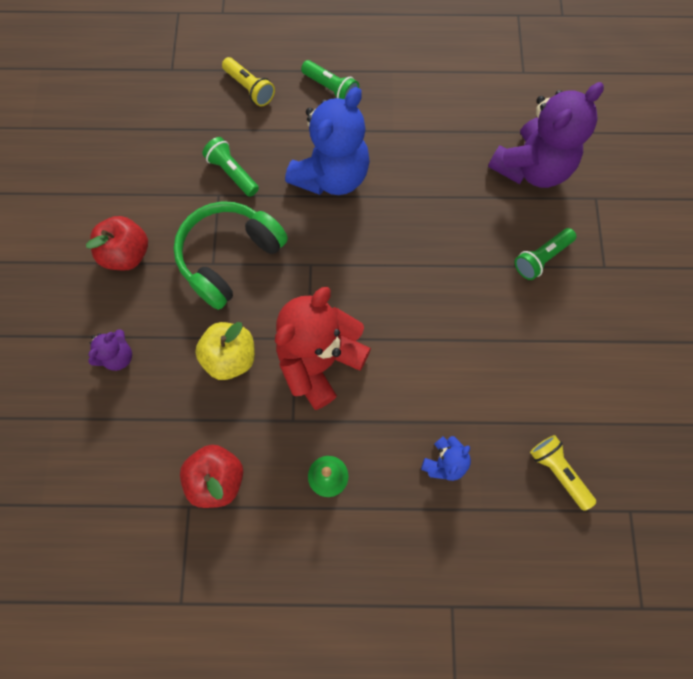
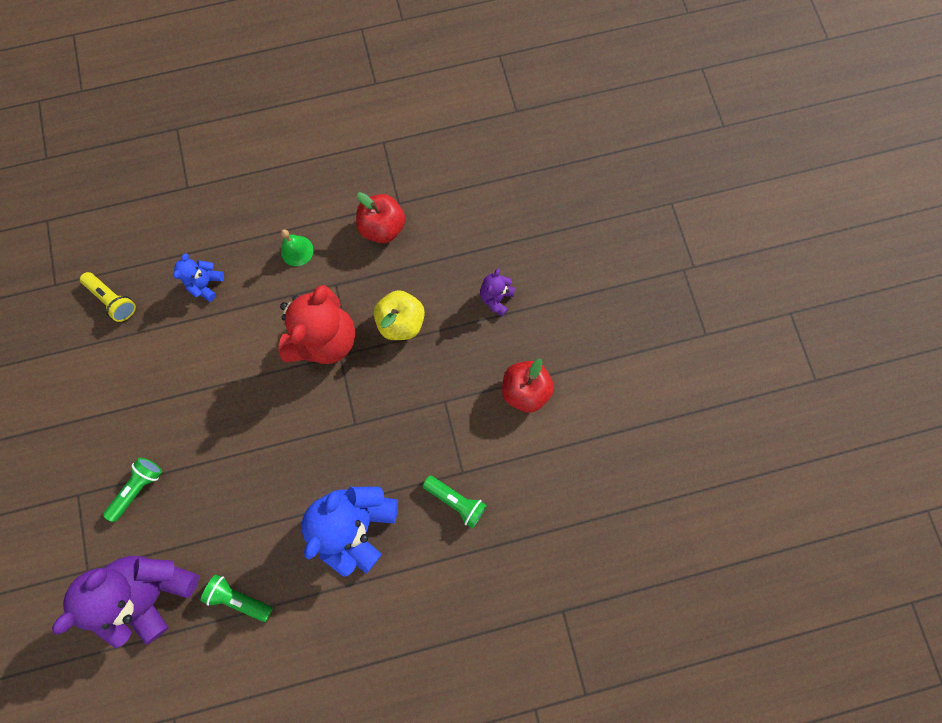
camera: 165 degrees right, 5 degrees up
green headphones [173,201,288,310] -> none
yellow flashlight [222,57,275,107] -> none
green flashlight [301,60,359,99] -> green flashlight moved to [200,575,273,622]

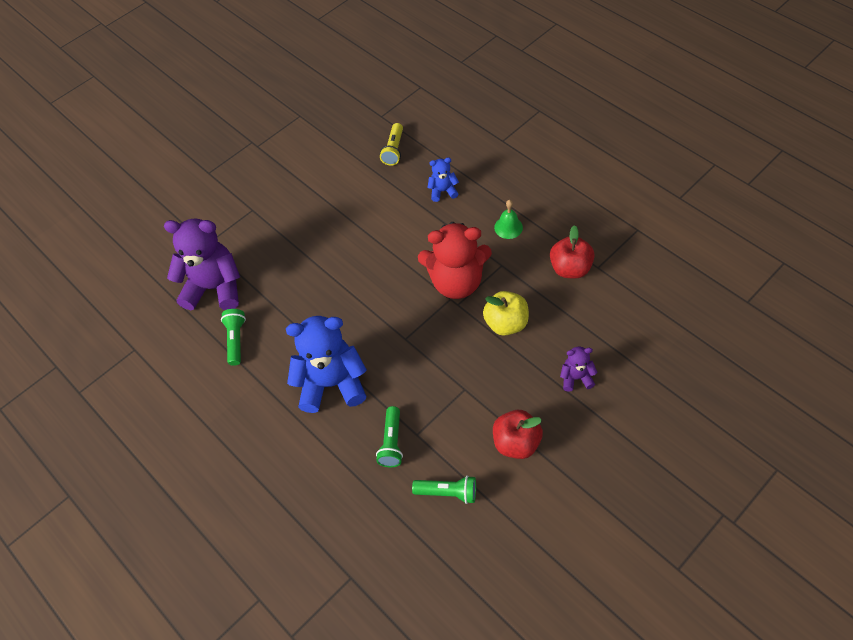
camera: 65 degrees right, 20 degrees down
green flashlight [103,458,162,522] -> green flashlight moved to [412,475,476,504]

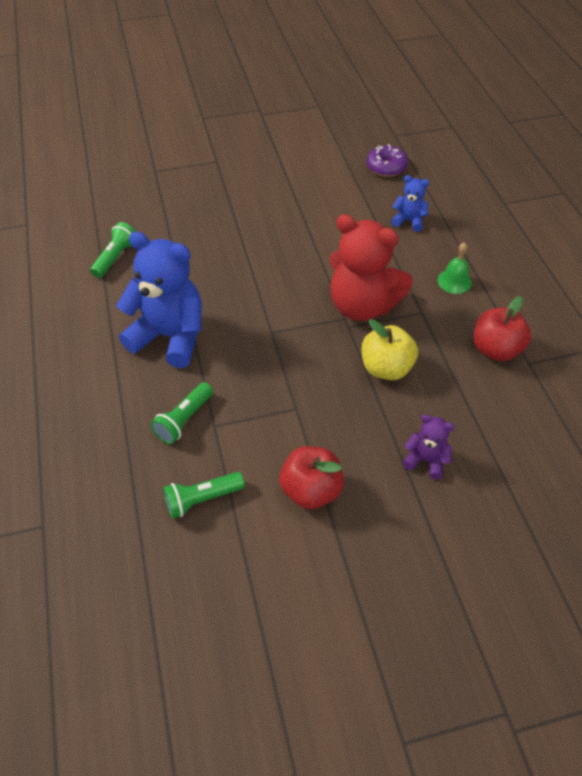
camera: 25 degrees right, 5 degrees down
purple teddy bear [164,218,240,310] -> none
yellow flashlight [380,123,403,166] -> purple donut [367,144,408,177]
green flashlight [412,475,476,504] -> green flashlight turned 120 degrees clockwise [163,472,245,519]

